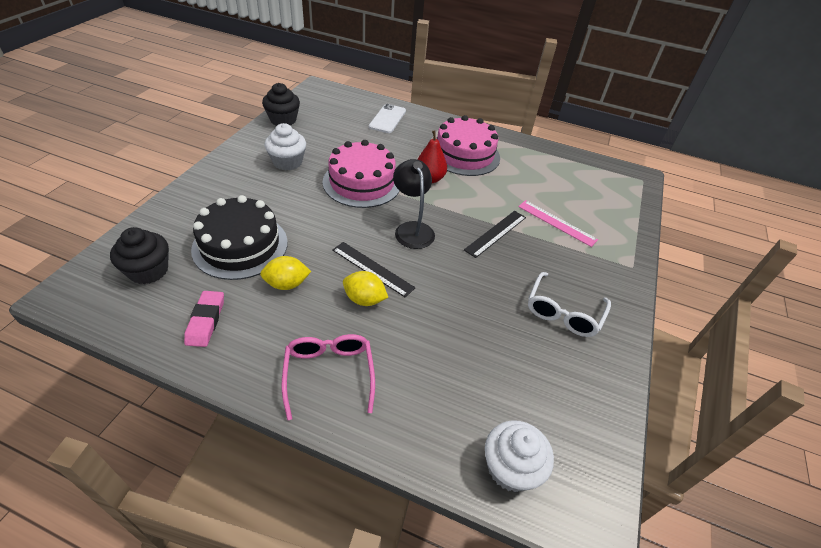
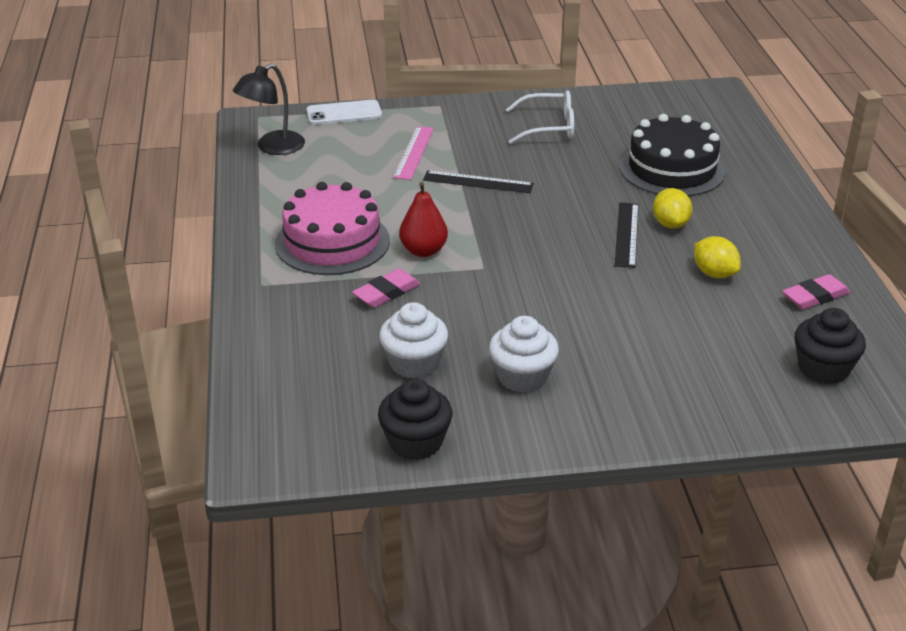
camera: 115 degrees left, 10 degrees down
black cake [191,195,288,280] -> black cake moved to [619,114,726,197]
pink glasses [281,334,375,420] -> none
pink cake [322,140,400,208] -> none
white phone [369,104,406,133] -> white phone moved to [306,99,382,125]
black lamp [393,159,435,249] -> black lamp moved to [233,64,305,155]
white cupcake [485,420,554,492] -> white cupcake moved to [379,302,448,379]
none -> pink eraser [352,269,421,308]

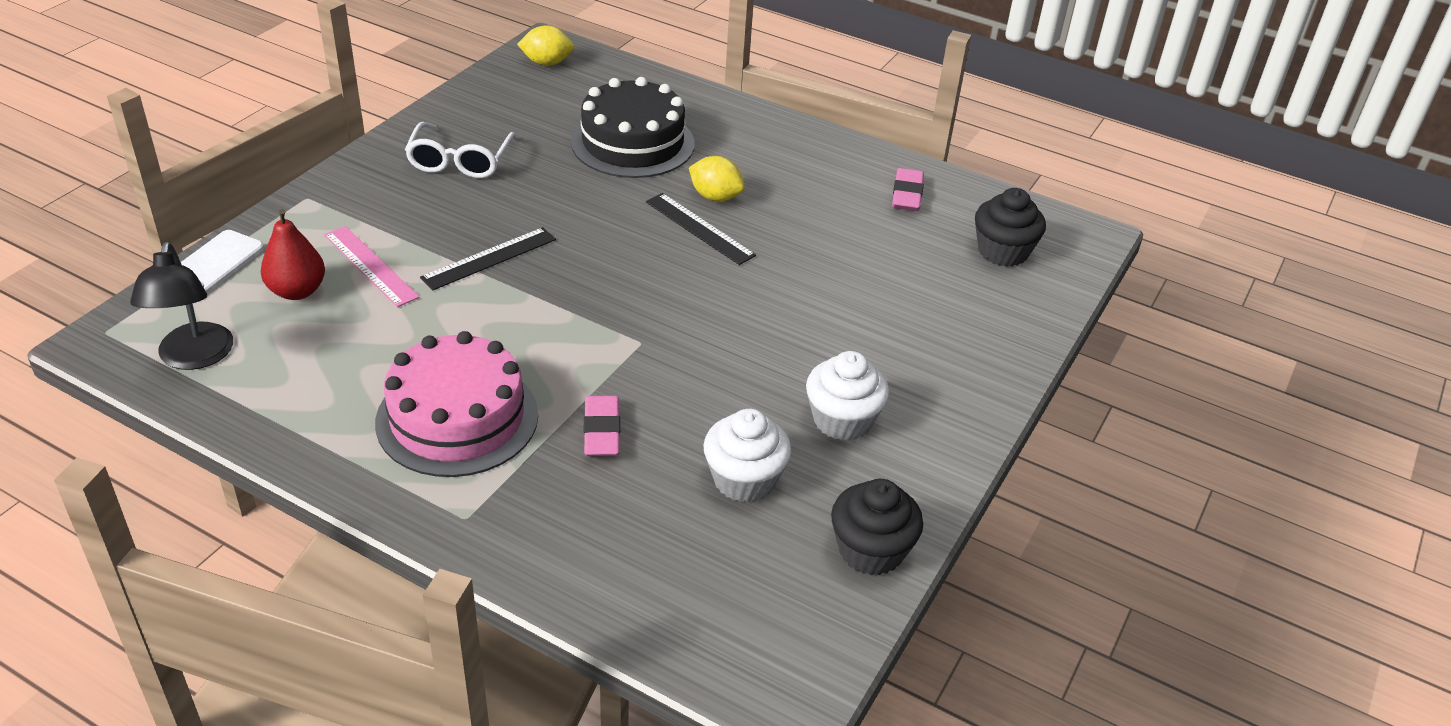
camera: 55 degrees left, 5 degrees up
red pear [399,182,448,257] -> red pear moved to [261,209,325,300]
white glasses [506,90,574,144] -> white glasses turned 150 degrees clockwise [405,122,516,178]
yellow lemon [694,236,741,278] -> yellow lemon moved to [517,25,574,66]

